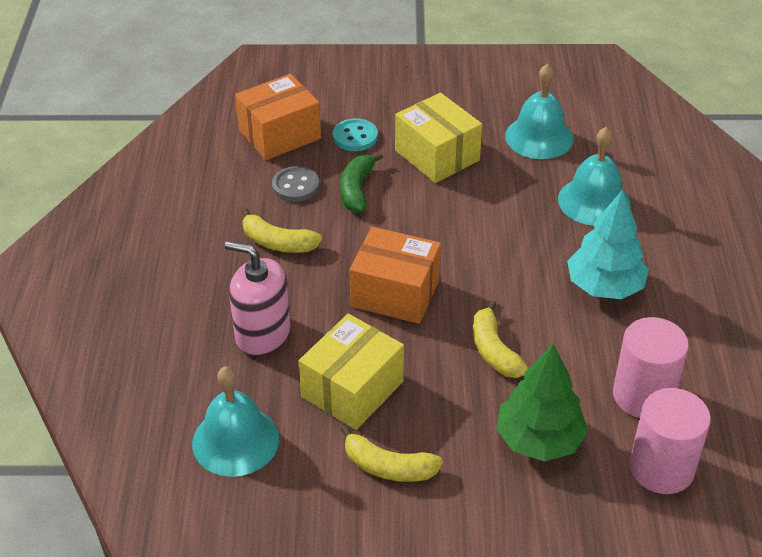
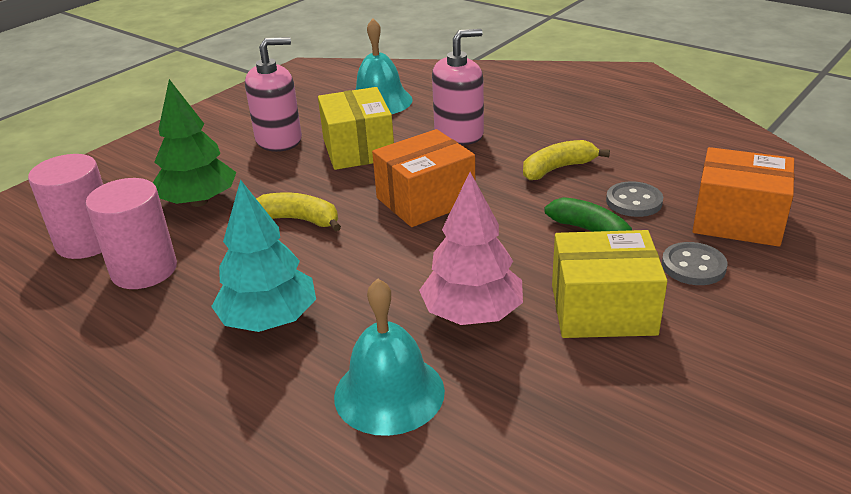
camera: 130 degrees right, 10 degrees down
orange box [235,74,321,160] -> orange box turned 75 degrees counterclockwise [692,147,795,247]
turquoise button [333,118,378,151] -> grey button [662,242,727,285]
yellow banana [340,425,443,482] -> pink soap dispenser [245,37,302,152]
turquoise bell [505,64,574,159] -> none
none -> pink tree [419,172,523,325]

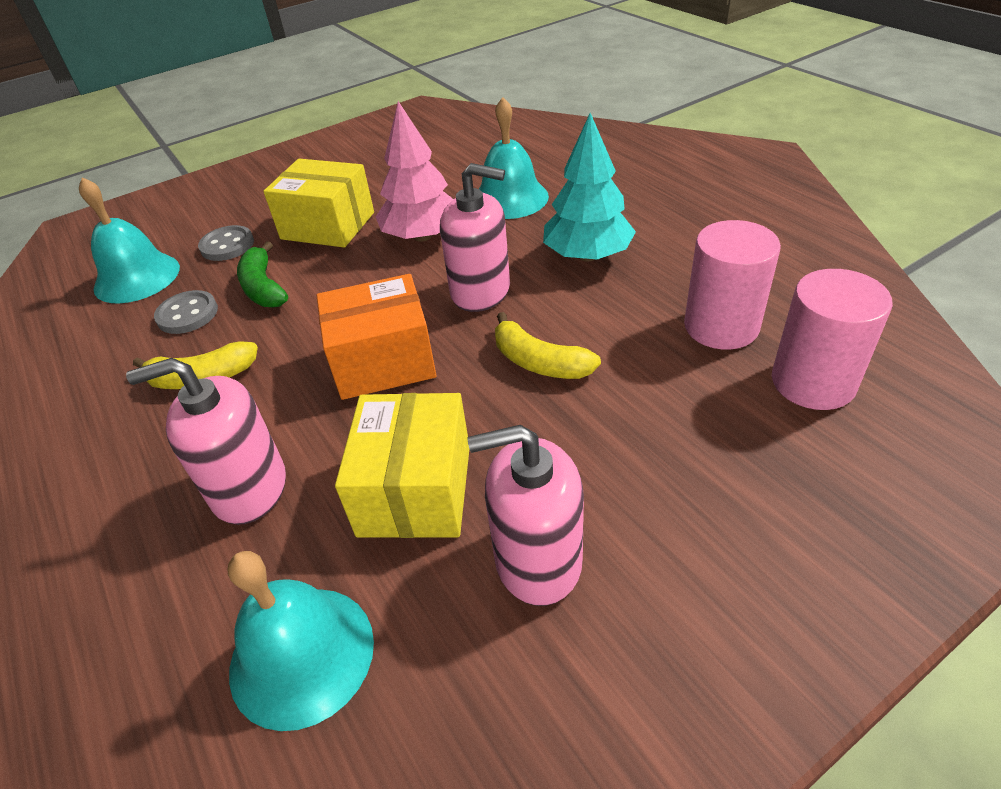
camera: 160 degrees left, 10 degrees up
green tree [153,79,237,207] -> none
orange box [692,147,795,247] -> turquoise bell [79,177,180,304]
none -> pink soap dispenser [440,163,510,312]

